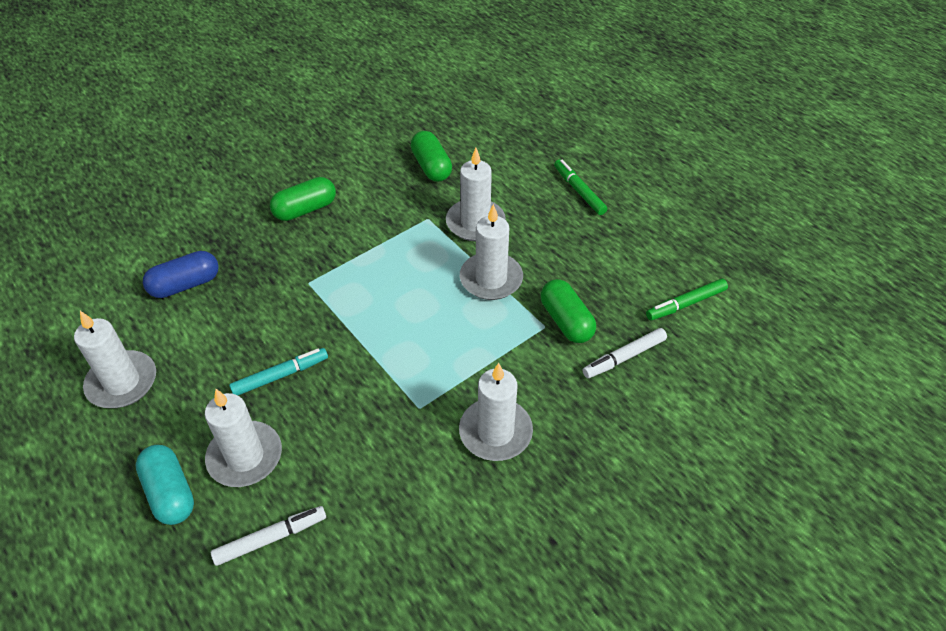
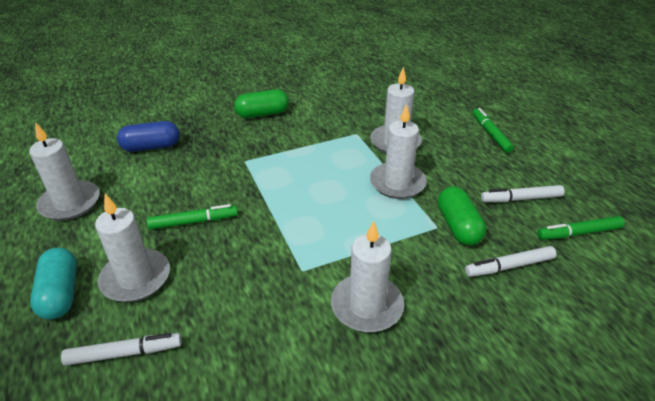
camera: 15 degrees right, 10 degrees down
turquoise marker [229,348,328,395] -> green marker [147,204,238,230]
green capsule [411,131,452,182] -> none
none -> white marker [481,185,565,202]

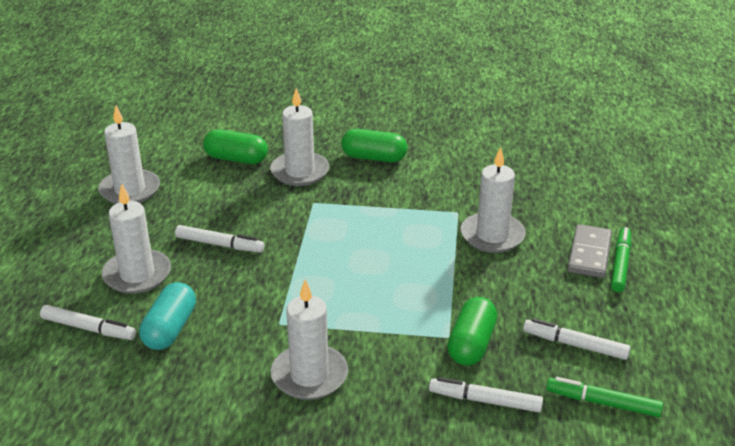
camera: 30 degrees right, 5 degrees down
turquoise capsule [30,248,77,320] -> turquoise capsule moved to [139,282,196,350]
blue capsule [117,121,180,152] -> green capsule [203,130,268,164]
green marker [147,204,238,230] -> white marker [175,225,264,252]
white candle [370,104,427,199] -> white candle moved to [270,88,329,186]
none -> grey domino [568,224,612,278]

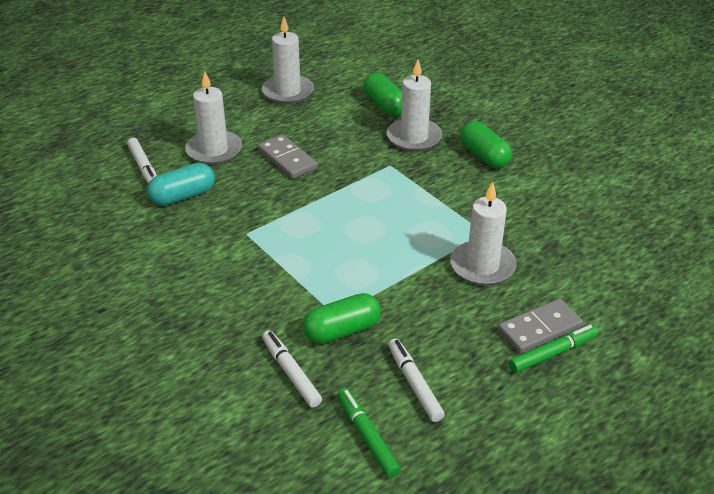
camera: 45 degrees right, 5 degrees up
white marker [175,225,264,252] -> grey domino [258,135,318,179]
white candle [271,280,348,400] -> none

